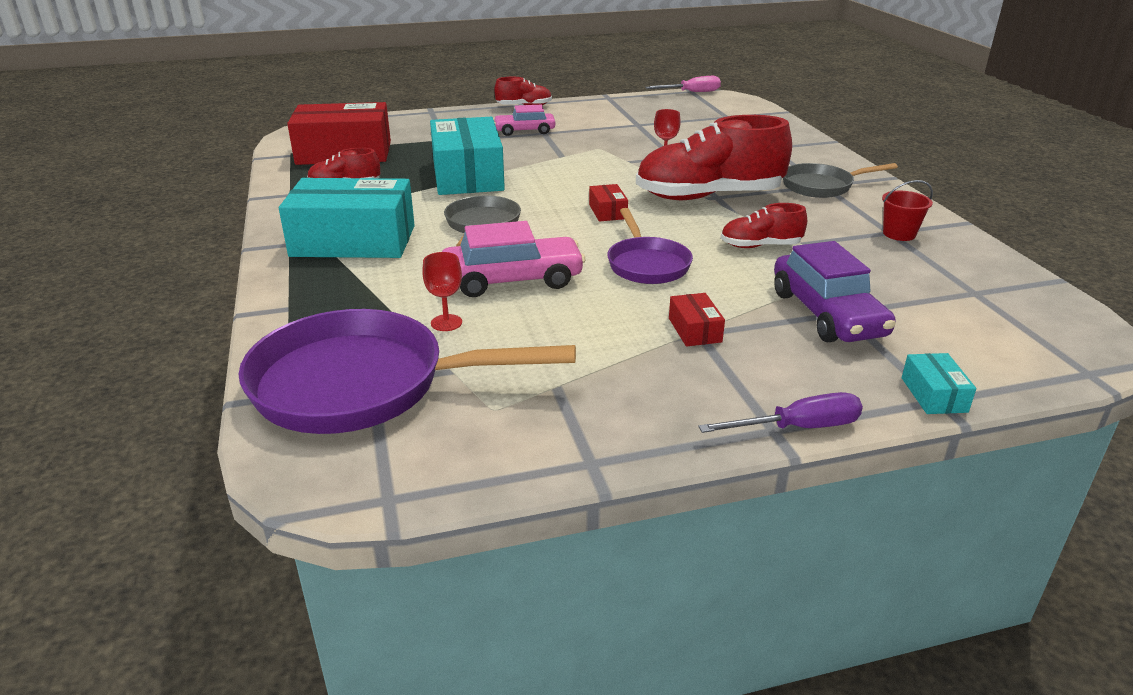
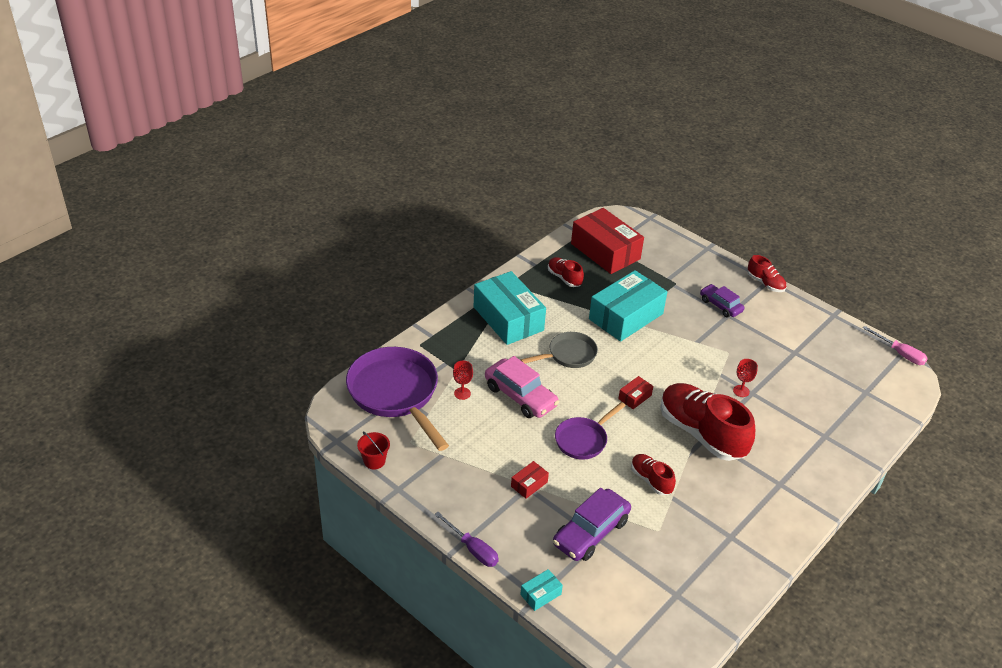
camera: 55 degrees right, 10 degrees up
pink car [493,105,555,136] -> purple car [700,284,744,317]
grey pan [783,163,898,198] -> none
red bucket [882,180,933,241] -> red bucket moved to [357,431,390,470]

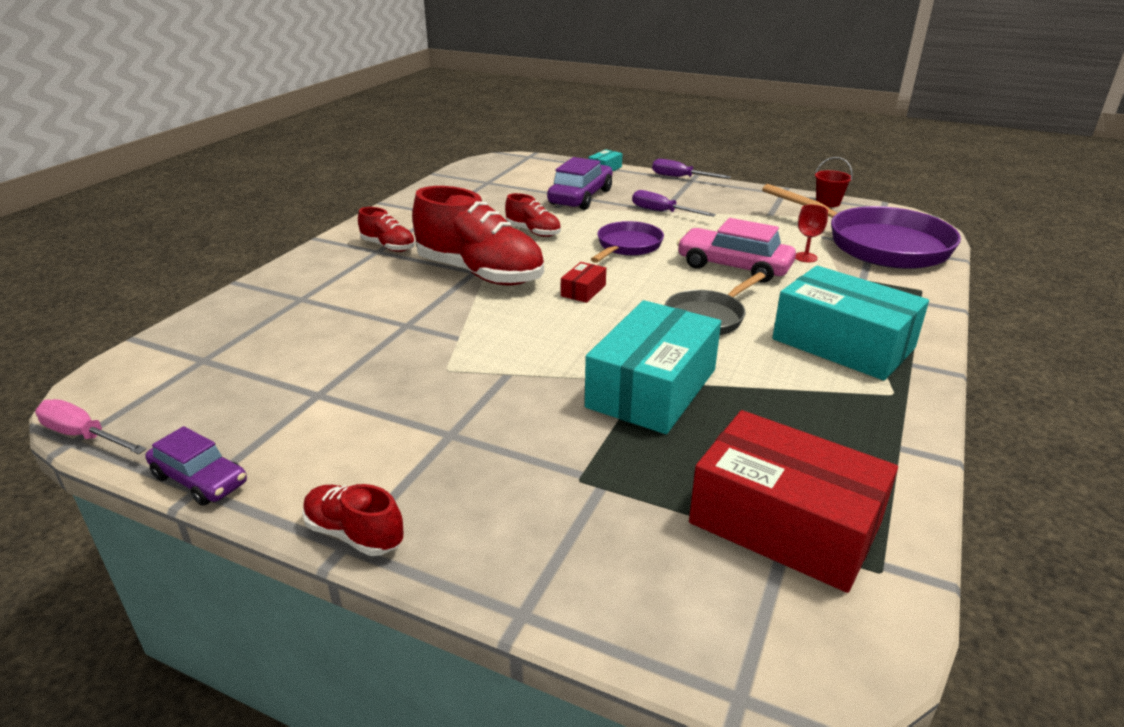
camera: 165 degrees right, 10 degrees down
red box [511,461,549,499] -> purple screwdriver [632,190,716,217]
red shoe [548,257,584,287] -> red shoe moved to [358,207,415,252]
purple car [700,284,744,317] -> purple car moved to [146,426,247,506]
red goblet [733,359,758,397] -> none

